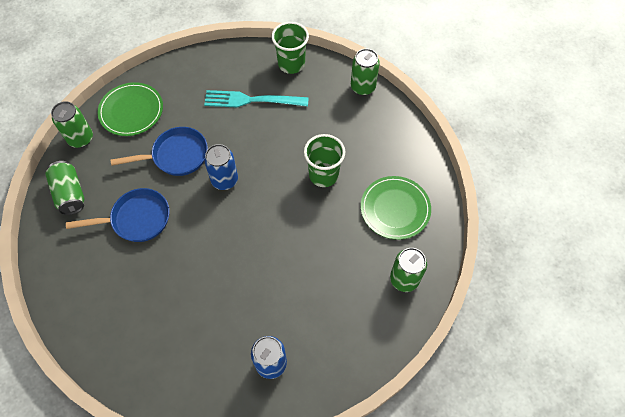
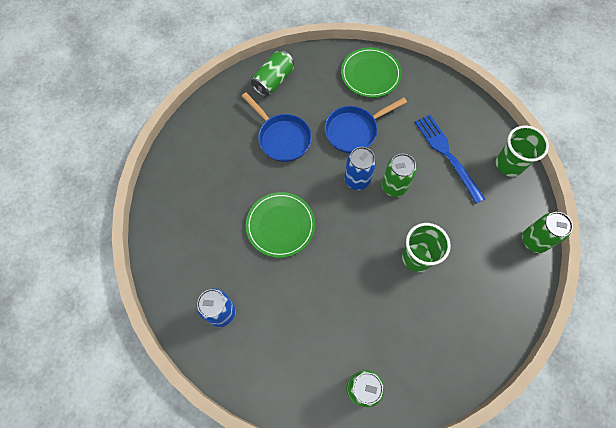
camera: 60 degrees right, 5 degrees up
green can [51,101,93,148] -> green can moved to [382,154,417,197]
blue pan [111,127,208,176] -> blue pan turned 105 degrees clockwise [325,97,407,153]
turquoise fork [204,90,309,108] -> blue fork [415,115,485,204]
green plate [361,176,431,240] -> green plate moved to [246,192,315,258]

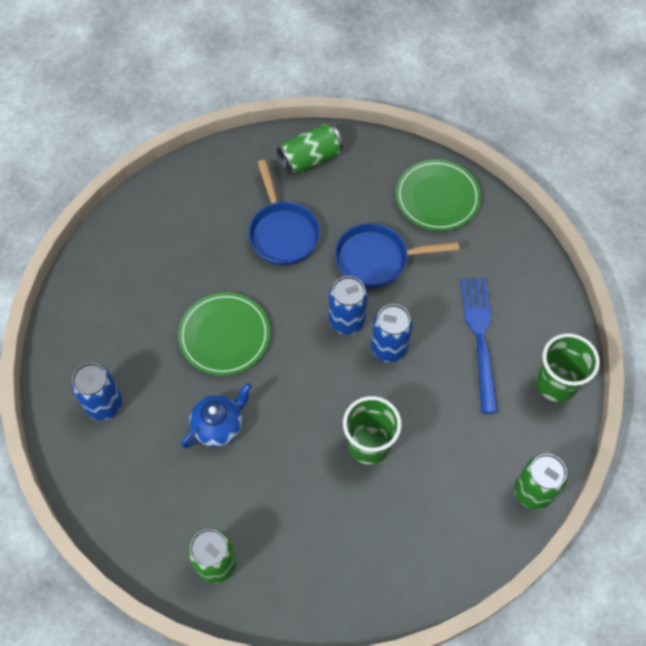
camera: 25 degrees right, 5 degrees down
green can [382,154,417,197] -> blue can [371,304,413,362]
none -> blue teapot [181,383,252,448]

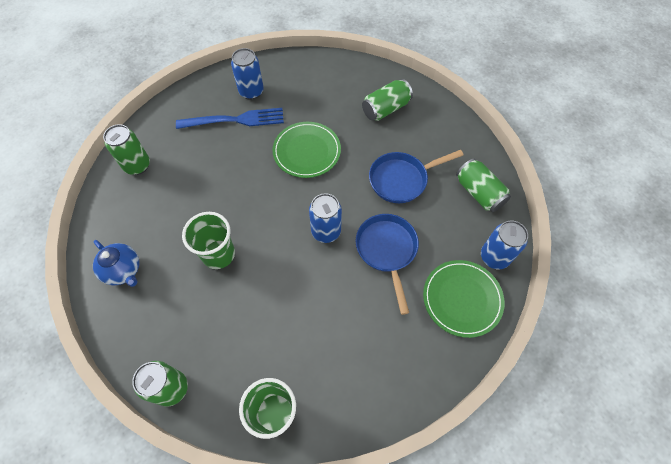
camera: 85 degrees right, 0 degrees up
blue teapot [181,383,252,448] -> blue teapot moved to [93,240,139,287]
blue can [371,304,413,362] -> blue can moved to [481,221,528,269]
blue fork [461,278,498,414] -> blue fork moved to [176,108,284,129]
none -> green can [362,79,413,121]

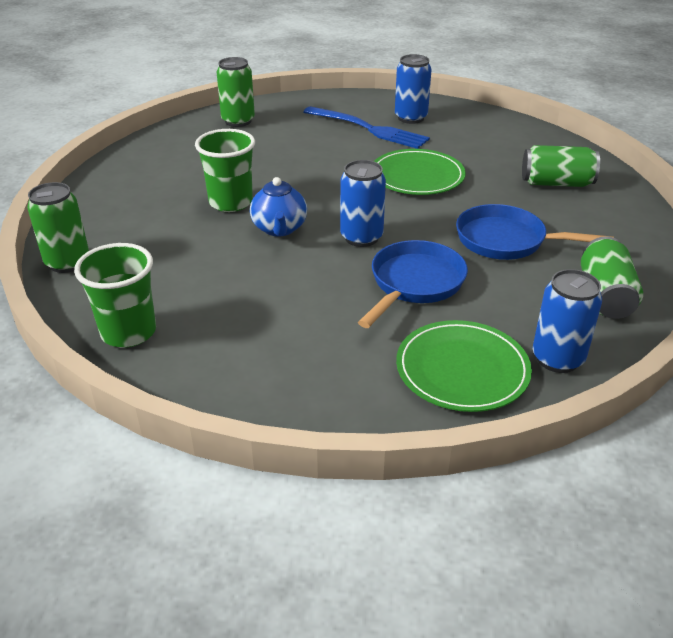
camera: 40 degrees right, 25 degrees down
blue teapot [93,240,139,287] -> blue teapot moved to [250,177,307,236]

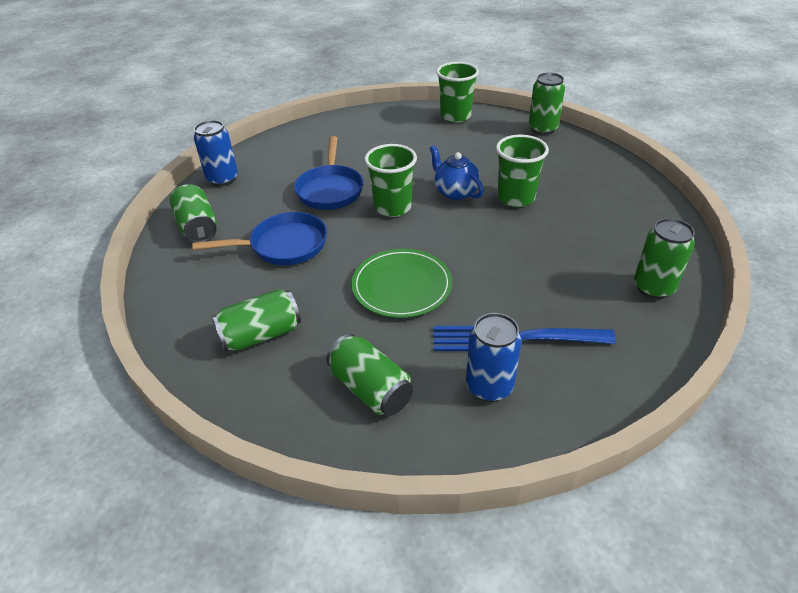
camera: 150 degrees right, 5 degrees up
blue can [340,160,386,247] -> green cup [364,144,417,217]
green plate [396,320,532,412] -> none
none -> green can [326,334,413,416]

